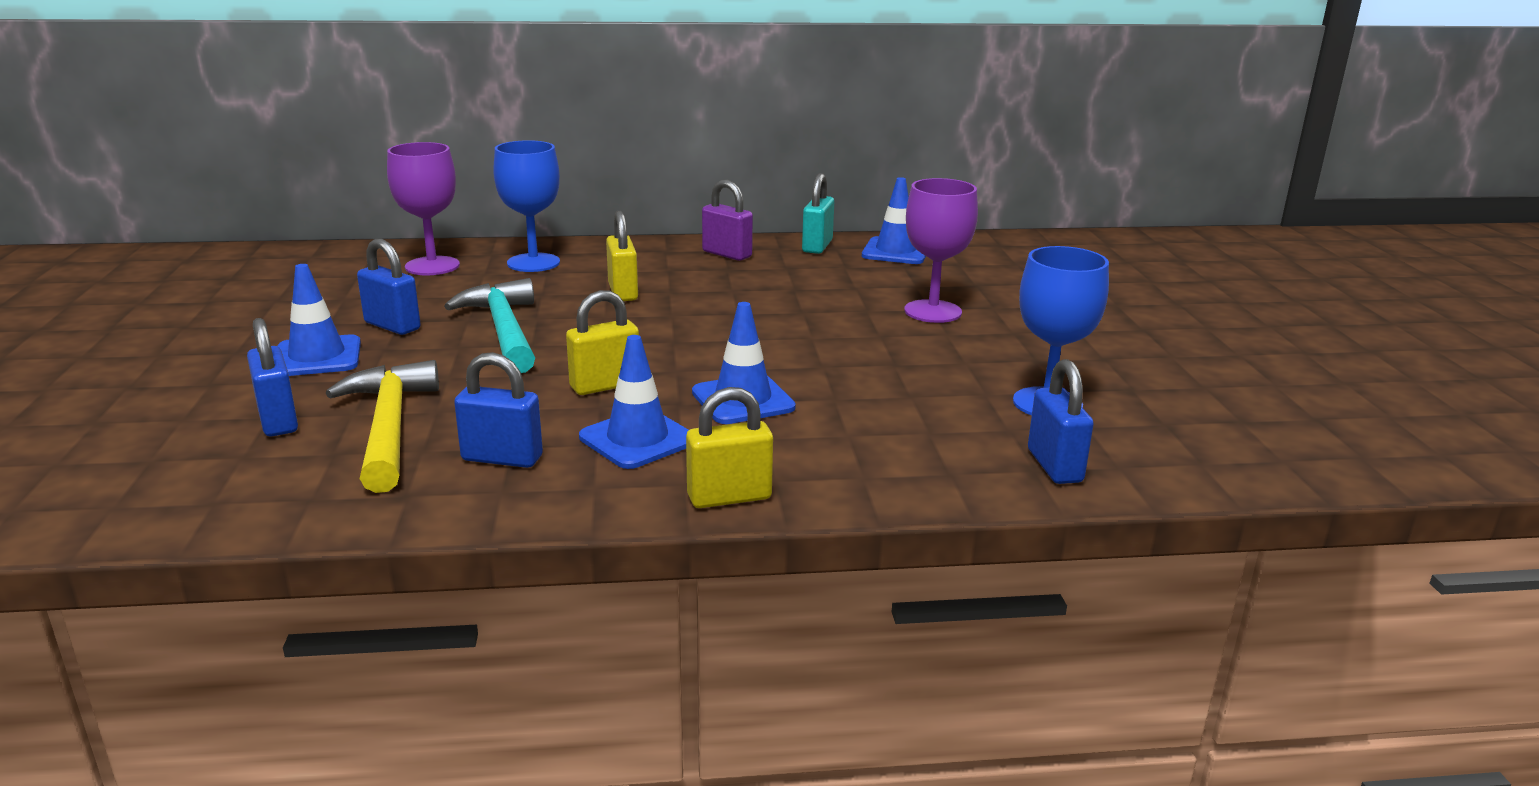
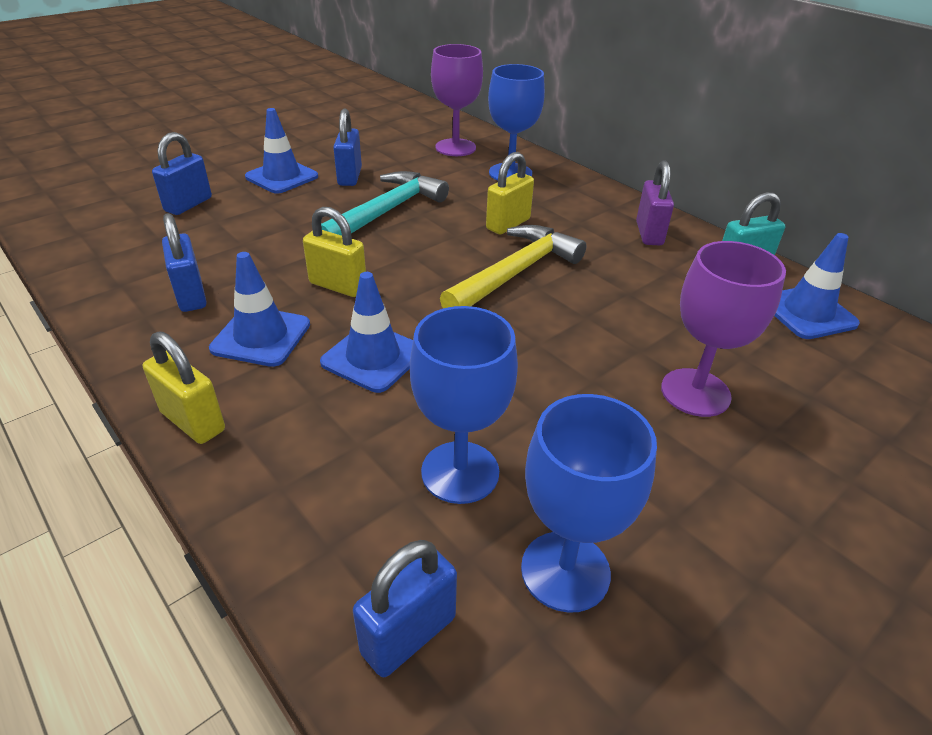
camera: 55 degrees right, 15 degrees up
yellow hammer [326,360,439,493] -> yellow hammer moved to [440,225,586,308]
none -> blue goblet [410,306,518,504]

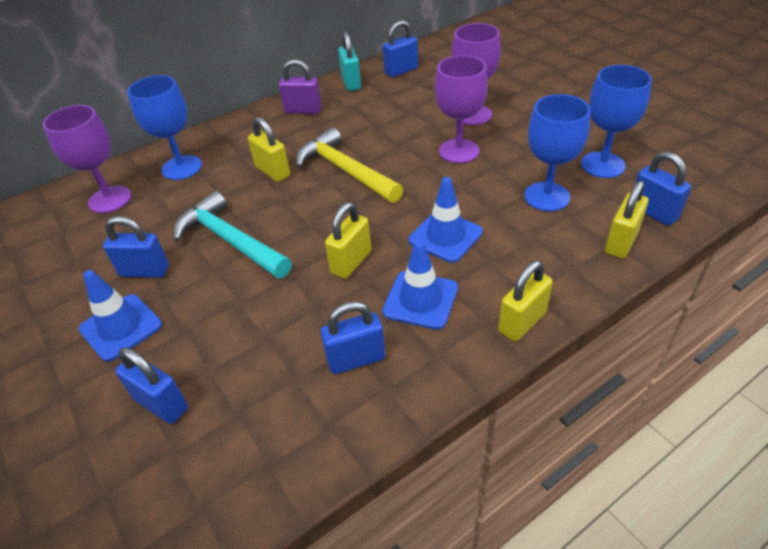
camera: 80 degrees left, 5 degrees up
blue traffic cone [774,233,860,339] -> blue padlock [383,20,418,77]
none -> purple goblet [435,55,488,163]
none -> yellow padlock [605,181,648,259]

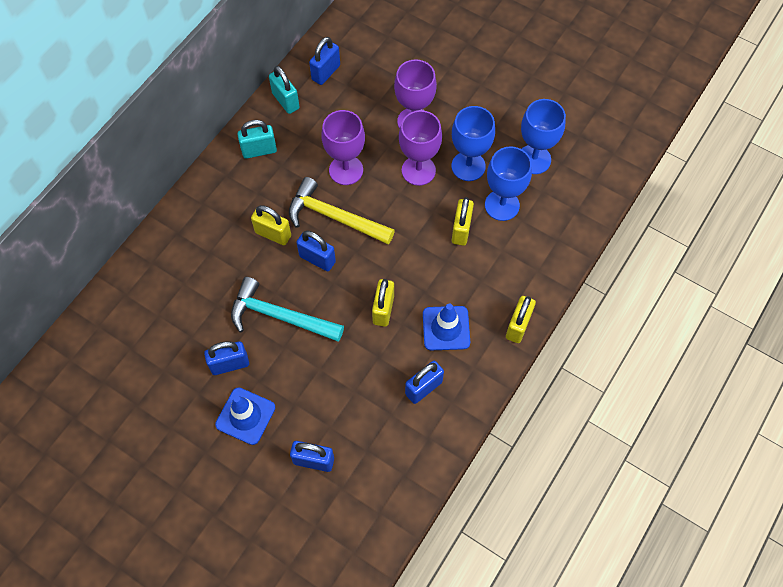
camera: 25 degrees left, 20 degrees up
purple goblet [43,105,131,213] -> purple goblet moved to [321,110,365,185]
blue goblet [127,75,202,180] -> blue goblet moved to [451,106,495,181]
purple padlock [279,59,322,114] -> turquoise padlock [237,120,277,159]
blue traffic cone [409,177,483,263] -> none
yellow padlock [605,181,648,259] -> yellow padlock moved to [452,197,474,246]
blue padlock [635,152,691,226] -> blue padlock moved to [296,231,336,271]

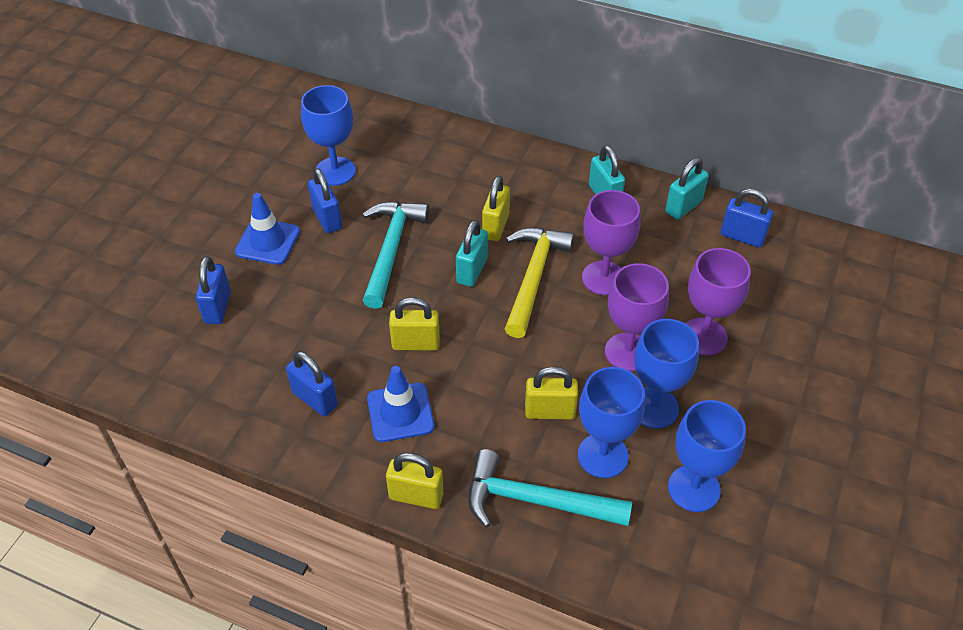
camera: 80 degrees right, 15 degrees down
blue padlock [296,231,336,271] -> turquoise padlock [456,220,488,287]
none -> blue goblet [301,85,356,186]
none -> turquoise hammer [468,449,632,527]

